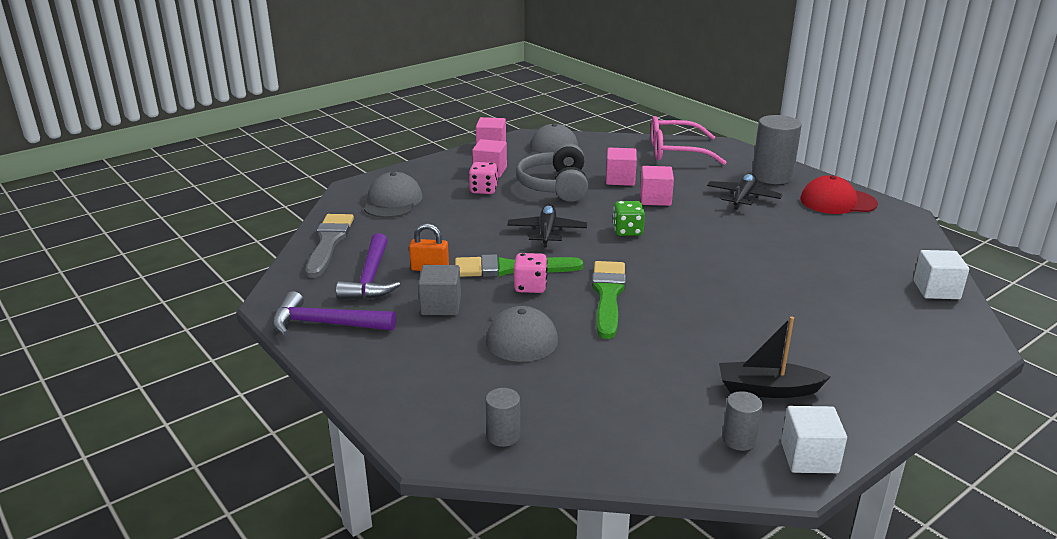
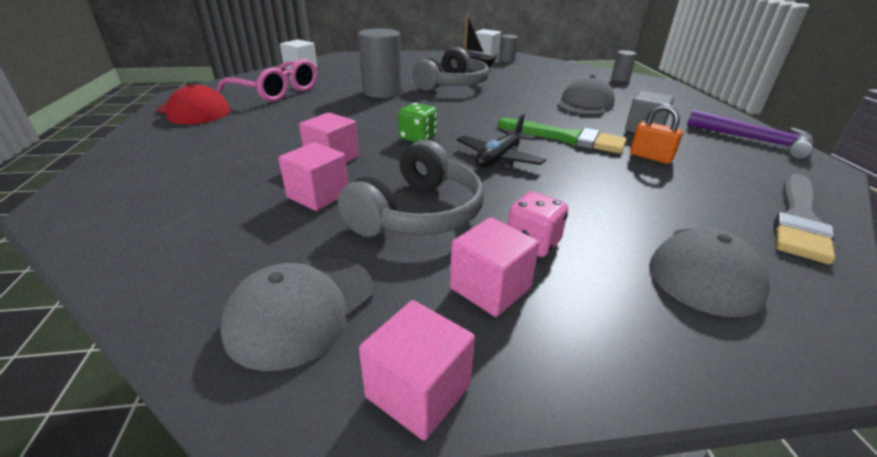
camera: 150 degrees left, 5 degrees up
purple hammer [336,233,400,300] -> none
pink dice [514,253,548,293] -> none
green brush [592,261,626,339] -> none
pink glasses [651,116,726,165] -> pink glasses moved to [217,59,317,102]
black plane [707,174,783,210] -> none
grey cylinder [752,115,802,184] -> grey cylinder moved to [358,29,402,98]
none -> grey headphones [412,47,489,91]

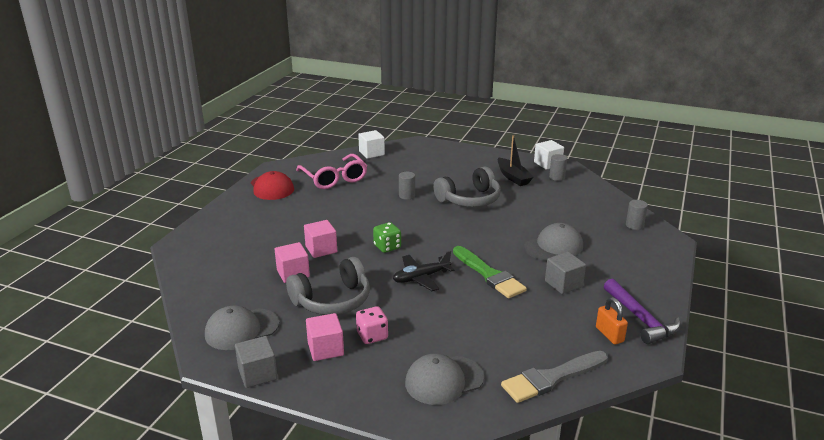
camera: 30 degrees right, 5 degrees down
grey cylinder [358,29,402,98] -> grey cylinder [399,172,415,200], size x0.51
pink cube [359,300,475,440] -> grey cube [235,336,278,388]
orange padlock [630,104,683,164] -> orange padlock moved to [596,297,628,344]

